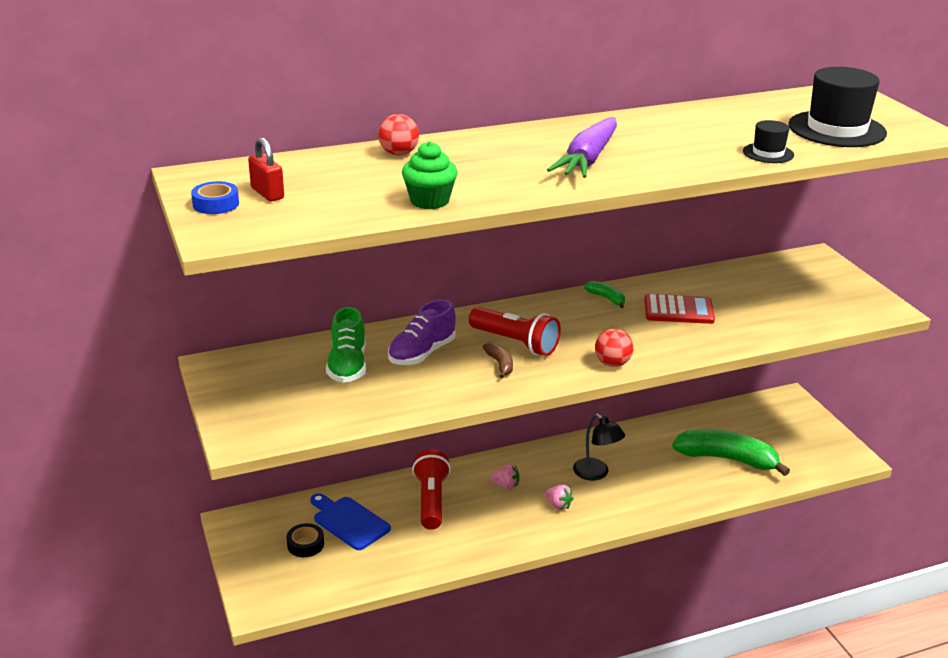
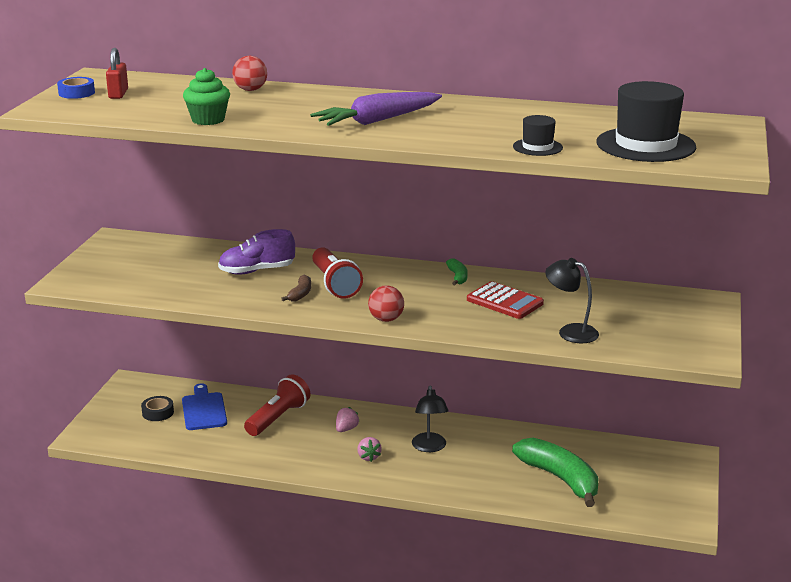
camera: 35 degrees right, 5 degrees down
green shoe [326,307,366,383] -> none
pink strawberry [490,464,519,489] -> pink strawberry turned 105 degrees counterclockwise [336,407,359,432]
none -> black lamp [545,258,599,343]

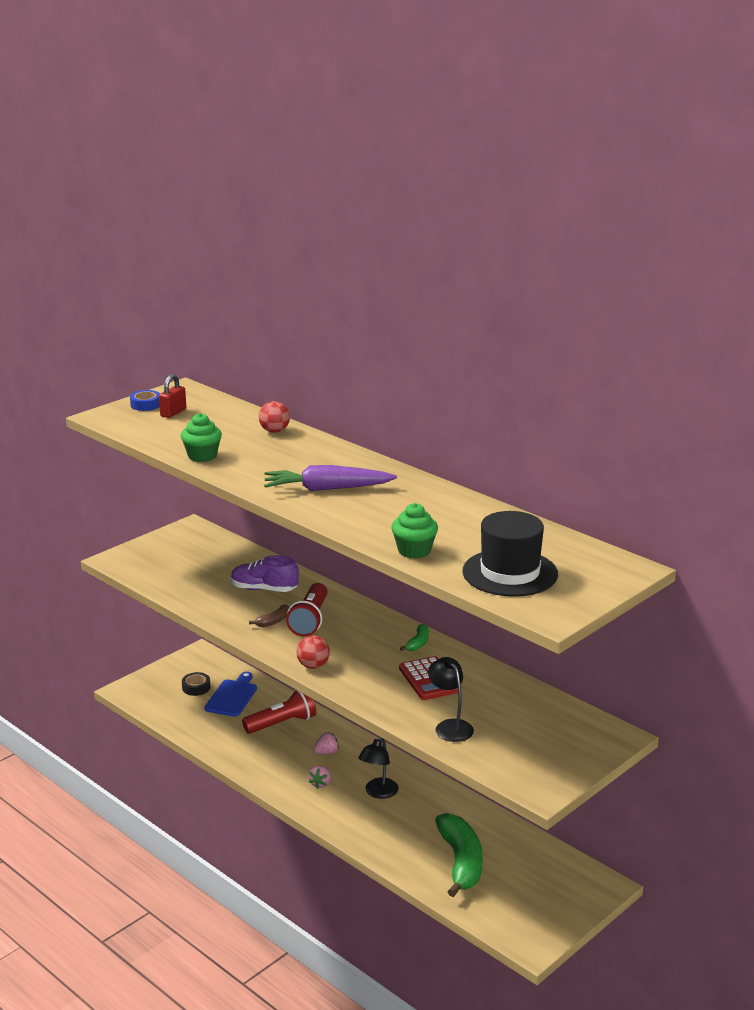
camera: 30 degrees right, 0 degrees up
black hat [513,115,563,156] -> green cupcake [391,503,438,559]

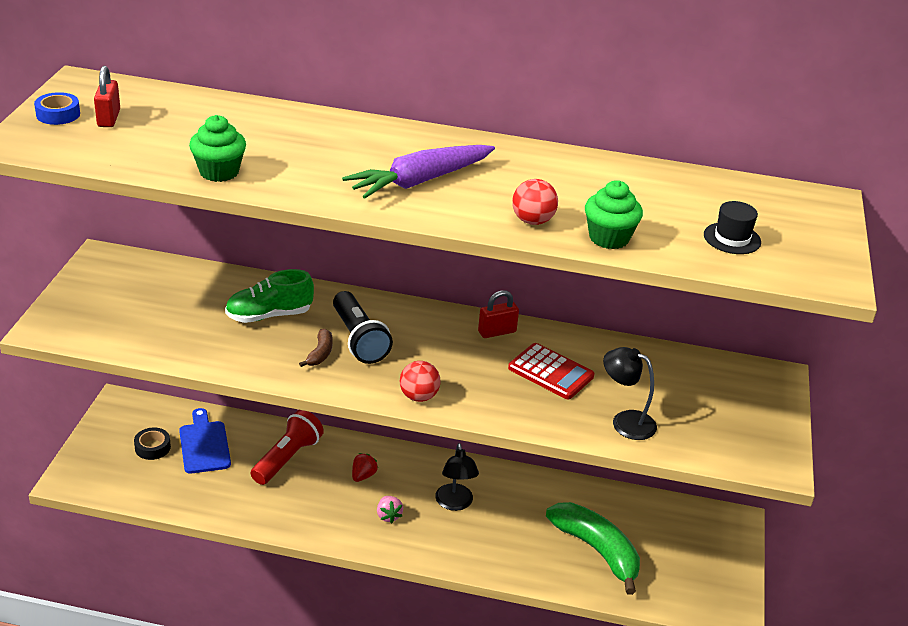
camera: 35 degrees left, 10 degrees up
purple shoe [231,555,299,592] -> green shoe [225,269,314,323]
red ball [259,401,290,433] -> red ball moved to [512,179,558,225]
red flashlight [286,583,327,637] -> black flashlight [333,291,393,364]
pink strawberry [313,732,339,754] -> red strawberry [352,453,378,482]
green banana [400,624,429,651] -> red padlock [478,290,519,338]
black hat [462,511,558,597] -> black hat [704,201,761,254], size x0.50

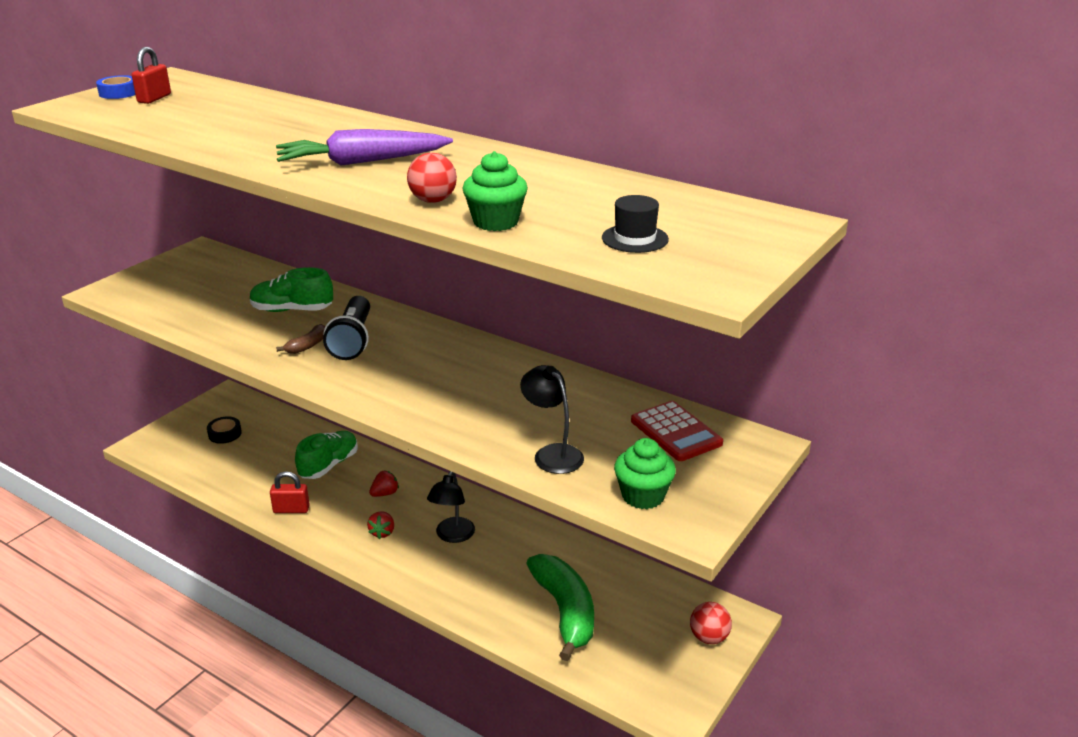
camera: 25 degrees right, 5 degrees down
blue cutting board [179,408,231,474] -> none
green cupcake [189,115,246,182] -> green cupcake moved to [614,438,676,509]
red flashlight [251,410,324,485] -> green shoe [295,431,358,479]
pink strawberry [377,496,403,523] -> red strawberry [367,511,394,539]
red ball [400,361,440,402] -> red ball moved to [690,602,732,644]
red padlock [478,290,519,338] -> red padlock moved to [270,471,310,513]
red calculator [508,343,594,399] -> red calculator moved to [631,401,723,461]

